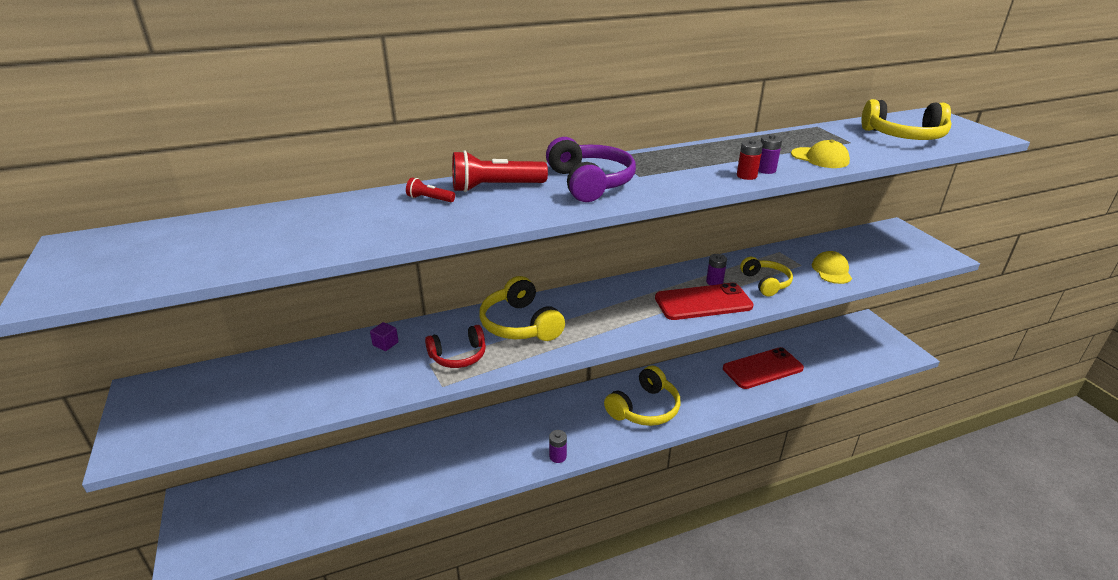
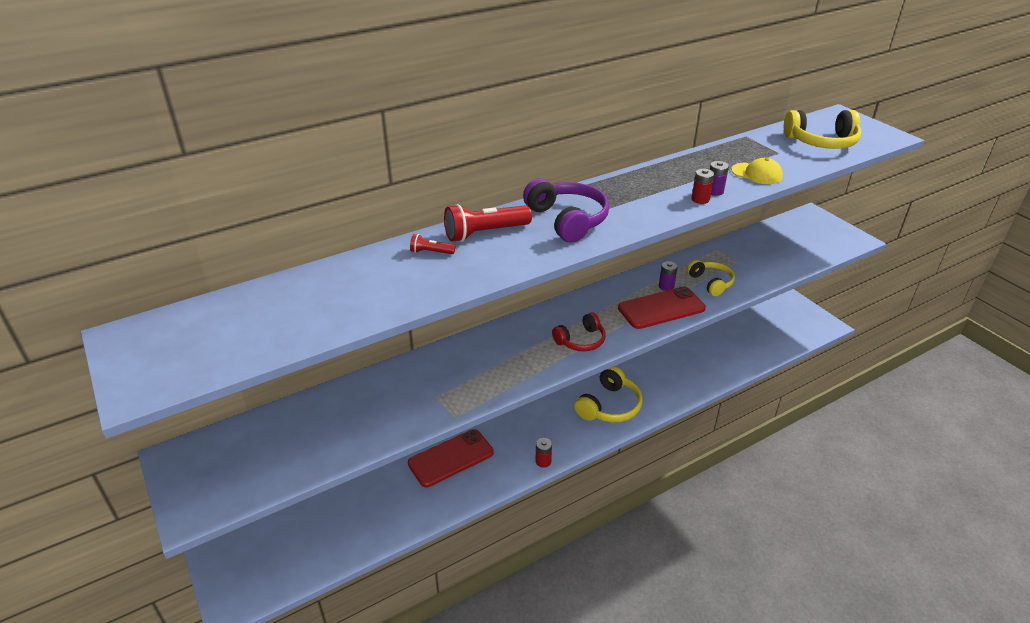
camera: 10 degrees left, 5 degrees up
purple cube [370,322,399,351] -> none
red headphones [425,325,486,368] -> red headphones moved to [552,312,606,352]
yellow headphones [480,276,565,341] -> none
purple battery [549,430,567,463] -> red battery [535,438,552,468]
red phone [723,347,804,389] -> red phone moved to [408,429,494,487]
yellow cap [812,251,852,284] -> none

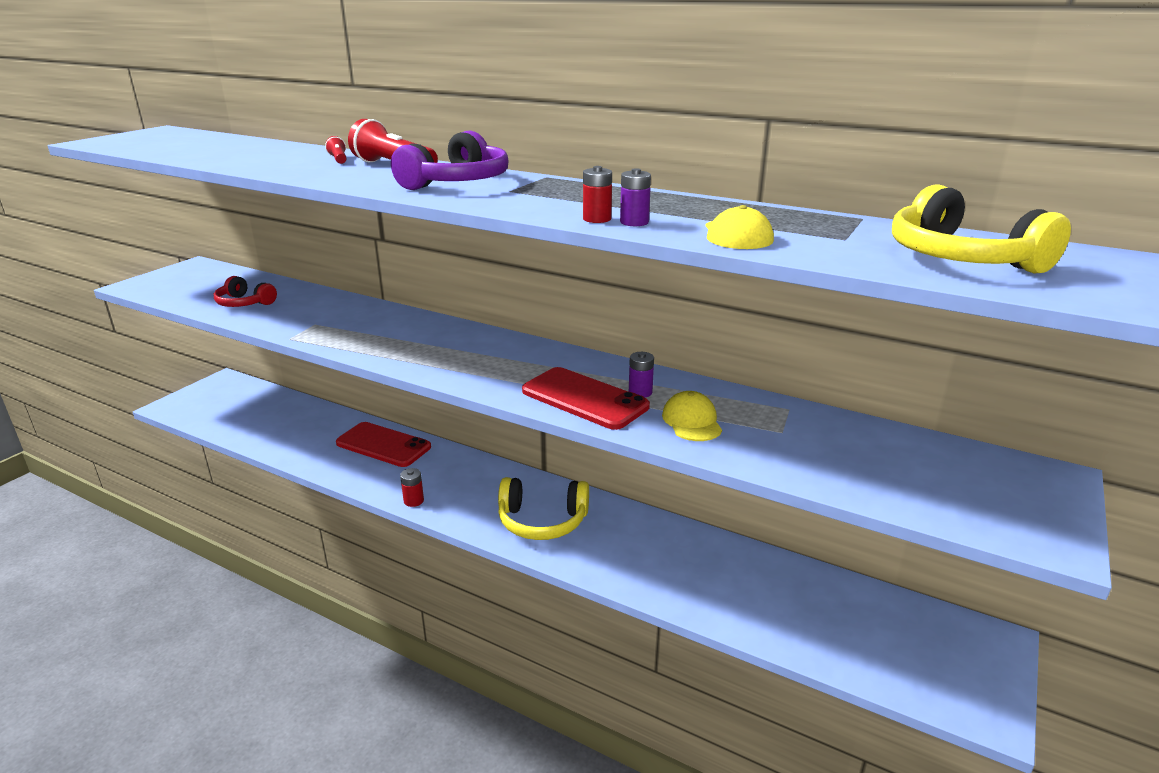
camera: 60 degrees right, 10 degrees down
red headphones [552,312,606,352] -> red headphones moved to [214,276,277,307]
yellow headphones [687,260,735,296] -> yellow cap [662,391,722,441]

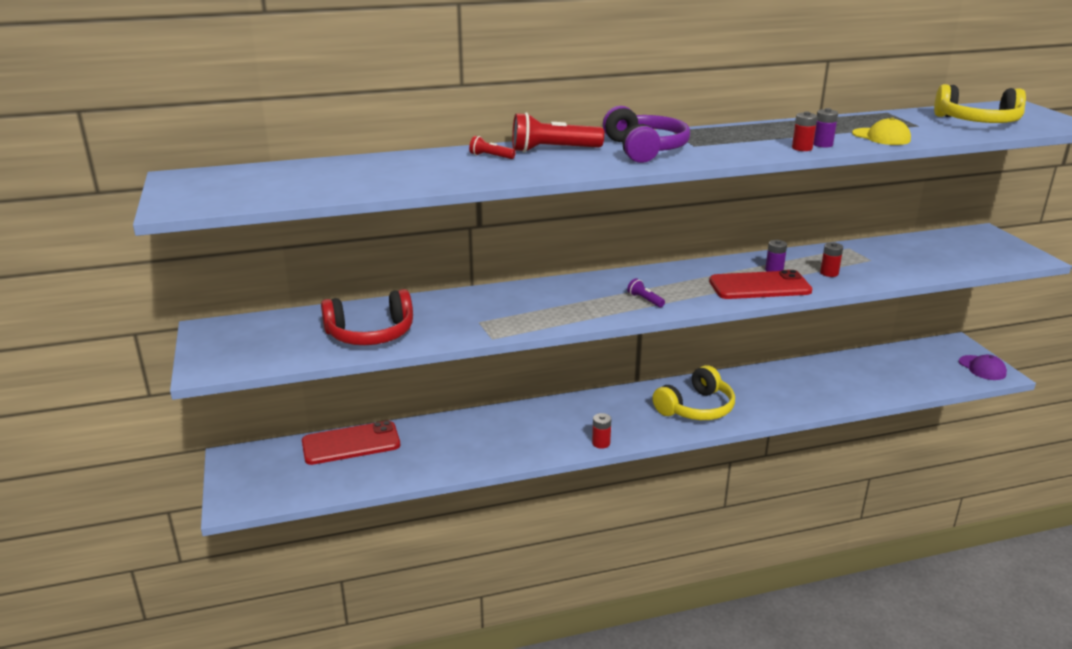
camera: 45 degrees left, 0 degrees up
red headphones [214,276,277,307] -> red headphones [321,289,413,345], size x1.51
red phone [336,422,431,467] -> red phone moved to [302,420,400,465]
yellow cap [662,391,722,441] -> red battery [820,242,843,277]
none -> purple flashlight [627,278,665,307]
none -> purple cap [959,355,1007,380]

